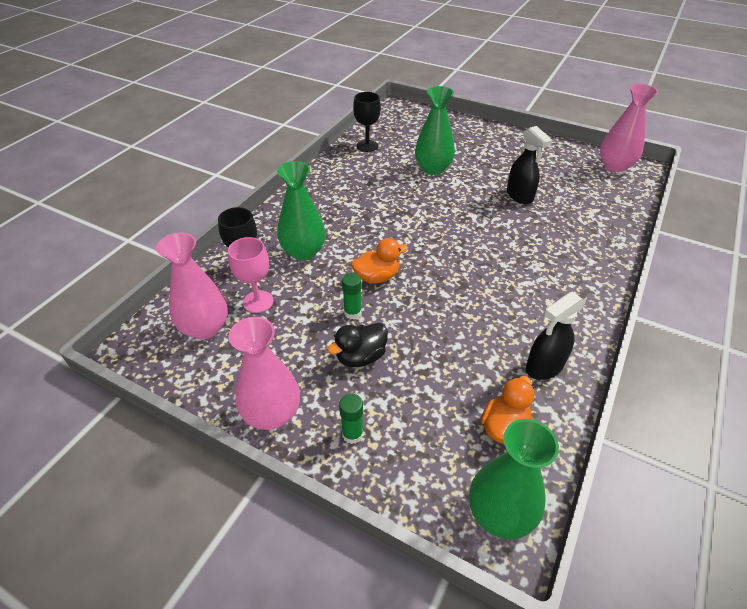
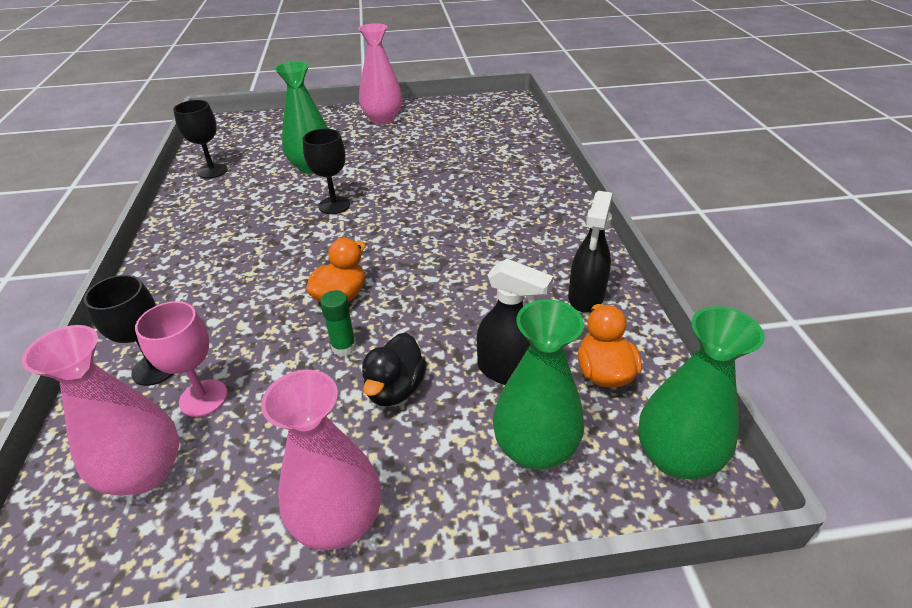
camera: 35 degrees left, 5 degrees down
green vase [277,161,326,261] -> green vase moved to [493,299,584,470]
green glue stick [339,394,363,444] -> none
black spray bottle [507,126,552,204] -> black spray bottle moved to [477,259,553,385]
pink vase [600,84,658,172] -> pink vase moved to [358,23,402,125]
none -> black goblet [303,129,350,214]

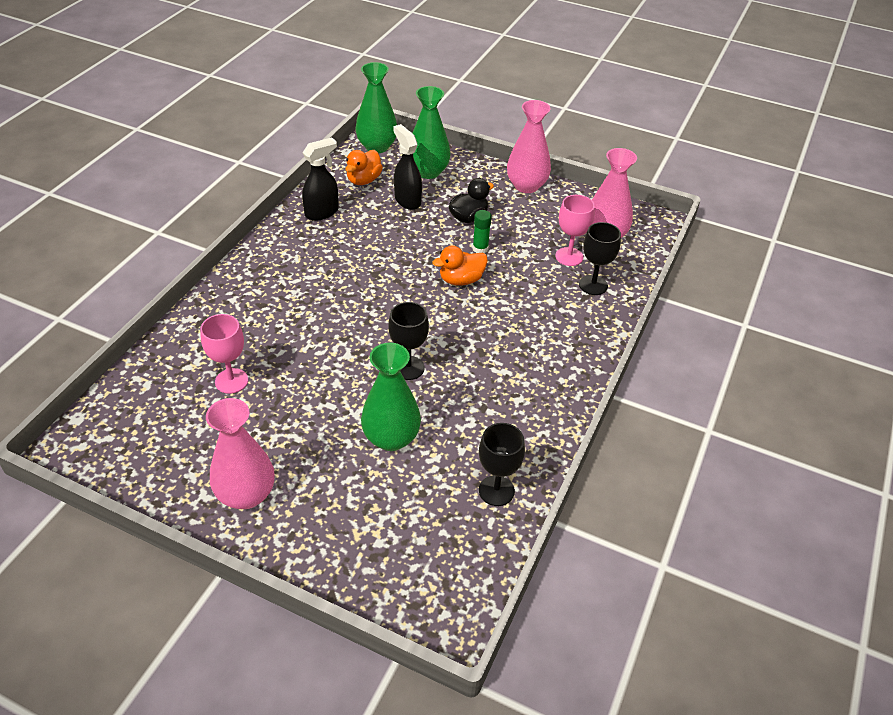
camera: 150 degrees left, 5 degrees up
none -> pink goblet [200,314,248,394]

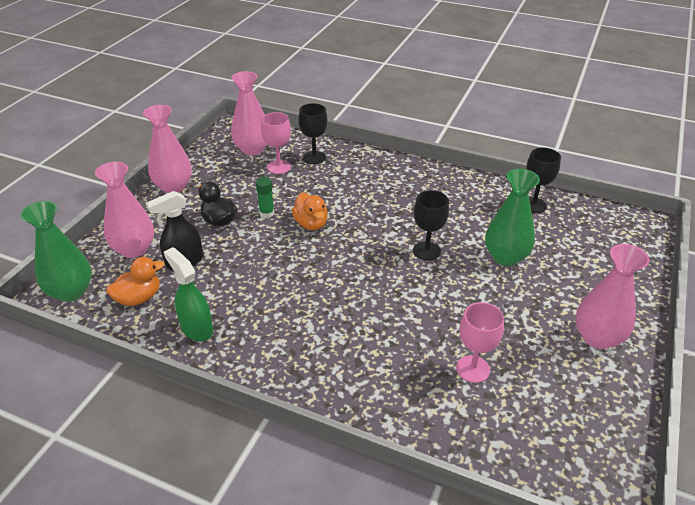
camera: 90 degrees left, 5 degrees down
black spray bottle [302,138,339,221] -> green spray bottle [164,247,213,341]
orange duck [345,150,383,185] -> orange duck turned 60 degrees counterclockwise [106,257,165,306]
green vase [413,86,450,179] -> pink vase [95,162,154,258]

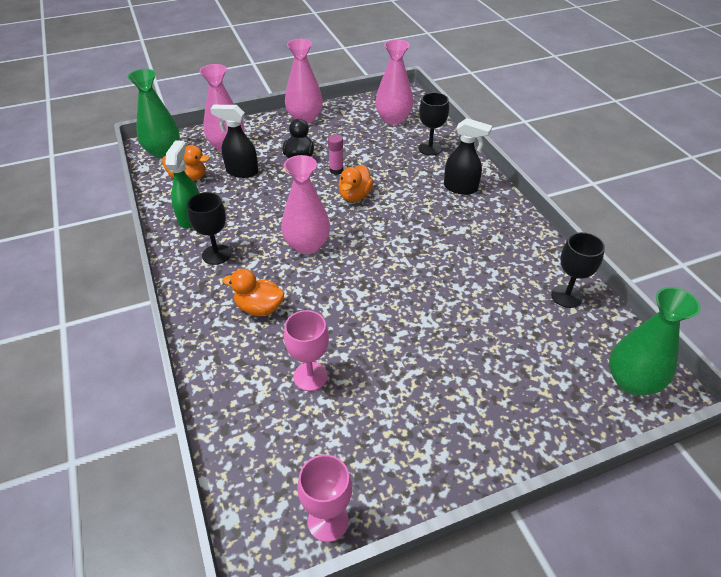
camera: 45 degrees right, 5 degrees up
green glue stick [256,177,274,218] -> pink glue stick [328,134,343,175]
pink goblet [261,112,291,174] -> pink goblet moved to [297,454,352,542]
black goblet [413,190,449,261] -> black goblet moved to [187,192,231,265]
green vase [485,169,540,266] -> green vase moved to [609,287,701,395]
pink vase [575,244,650,349] -> pink vase moved to [281,155,330,254]
none -> orange duck [222,269,284,316]
none -> black spray bottle [444,118,492,195]

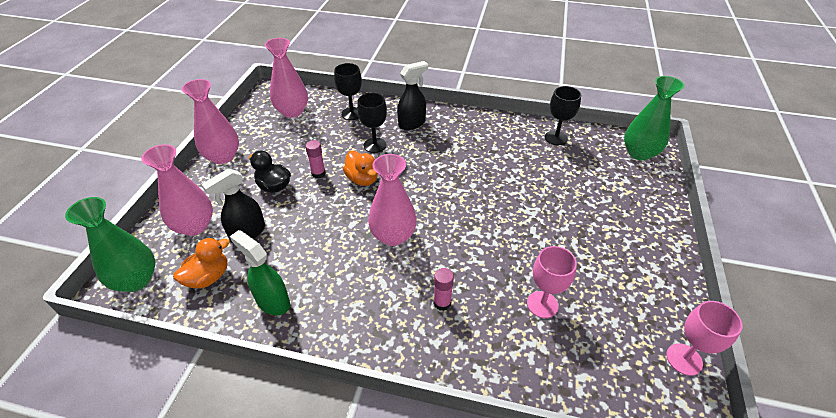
camera: 55 degrees left, 0 degrees up
black goblet [187,192,231,265] -> black goblet moved to [357,93,387,153]
orange duck [222,269,284,316] -> pink glue stick [434,268,454,311]

